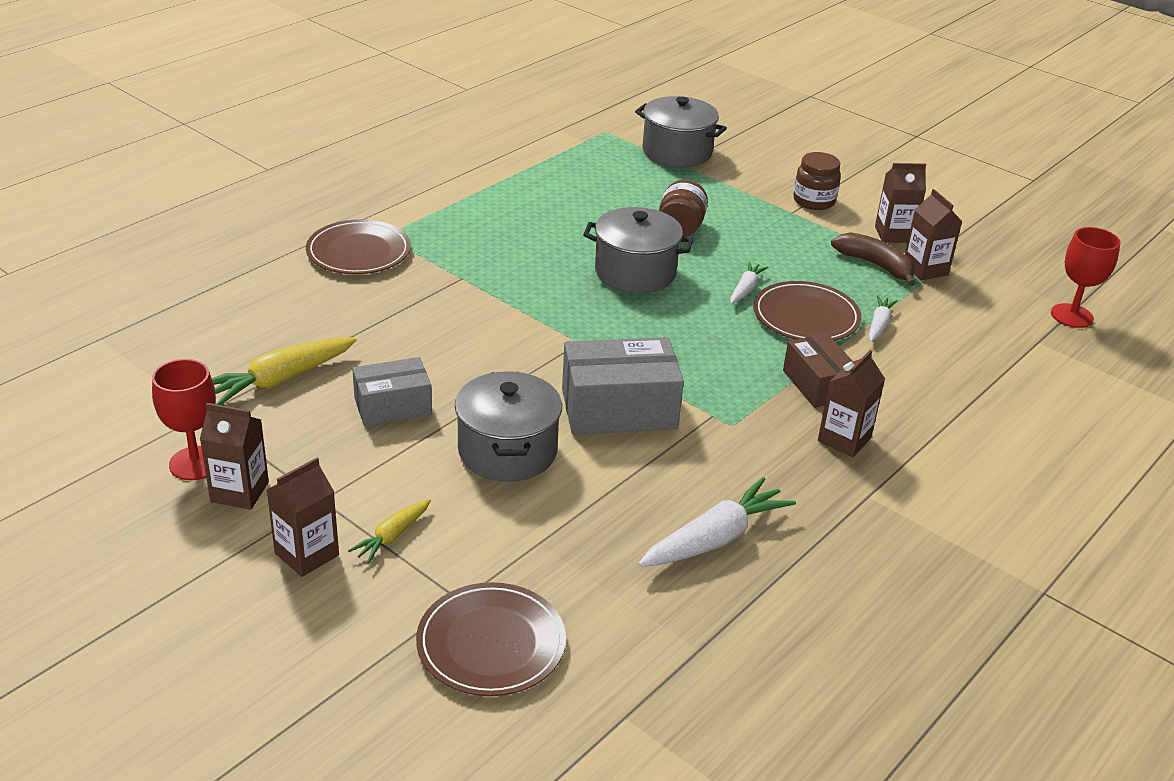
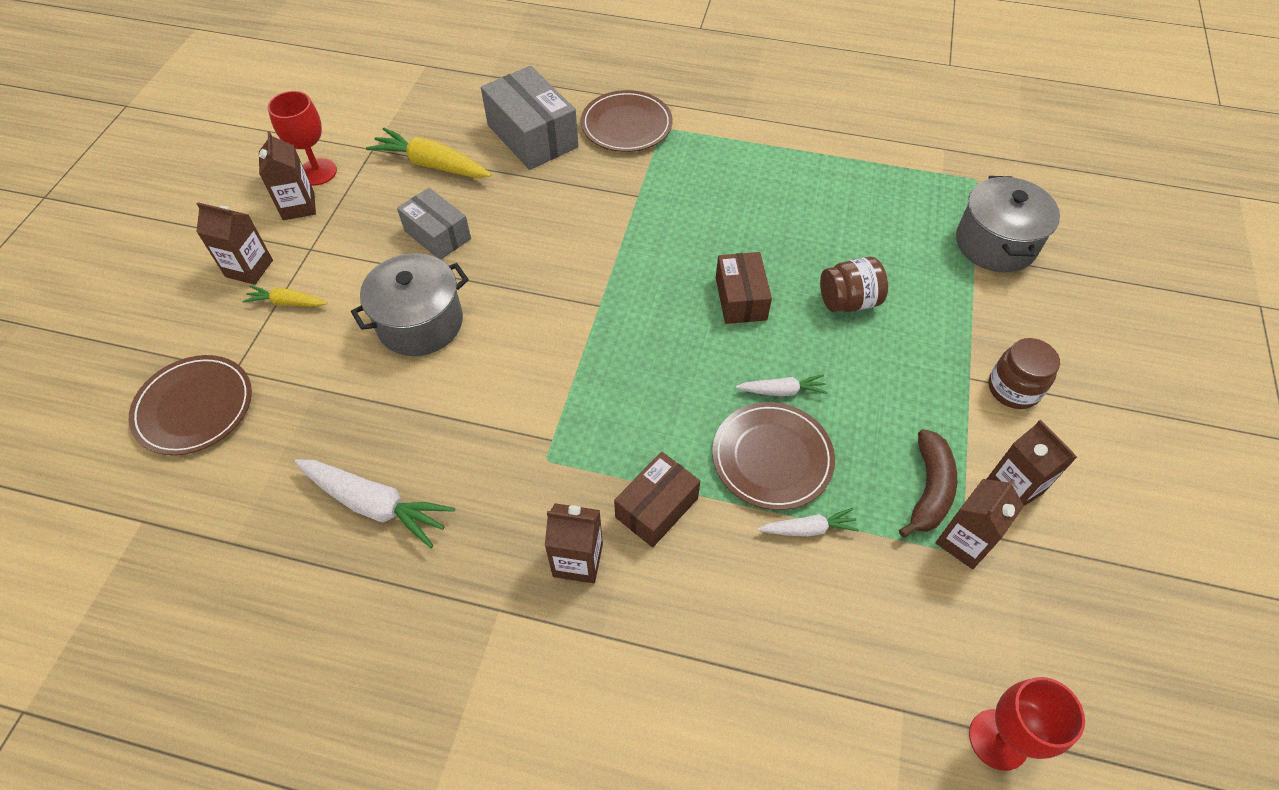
camera: 65 degrees right, 20 degrees up
grey box [562,337,684,435] -> grey box moved to [481,66,579,170]
grey pot [583,207,694,293] -> brown box [716,252,772,324]

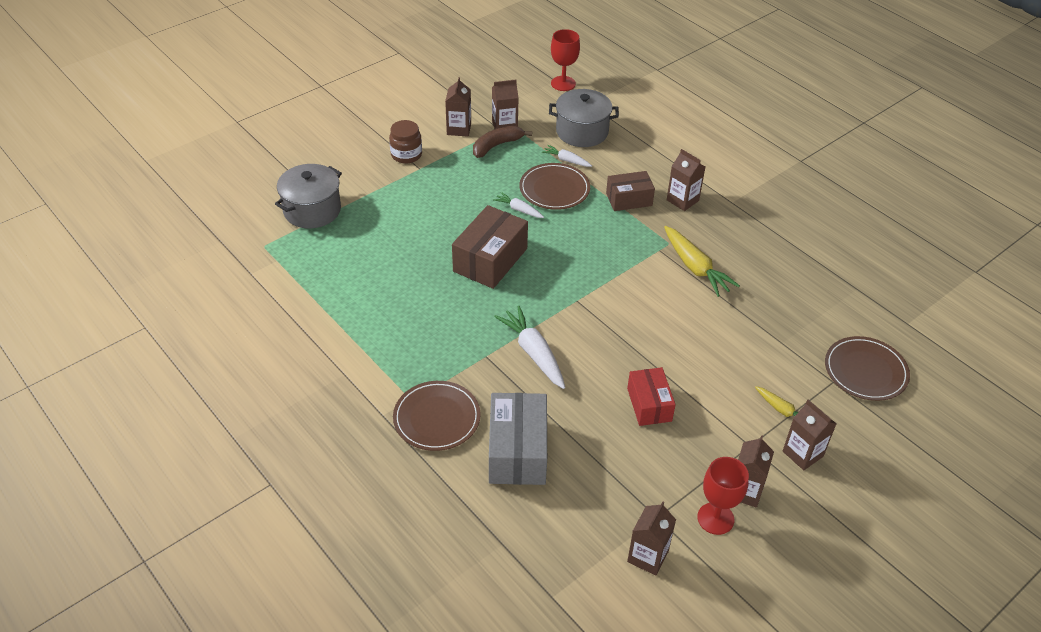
camera: 145 degrees left, 10 degrees down
white carrot [295,459,455,548] -> white carrot moved to [494,306,565,389]
grey pot [351,253,469,356] -> grey pot moved to [549,89,619,147]
yellow carrot [366,128,491,178] -> yellow carrot moved to [664,226,740,297]
grey box [397,188,471,260] -> red box [627,367,676,426]
brown box [716,252,772,324] -> brown box [452,205,528,289], size x1.57
brown jar [820,257,888,312] -> none
none -> brown carton [627,501,676,575]

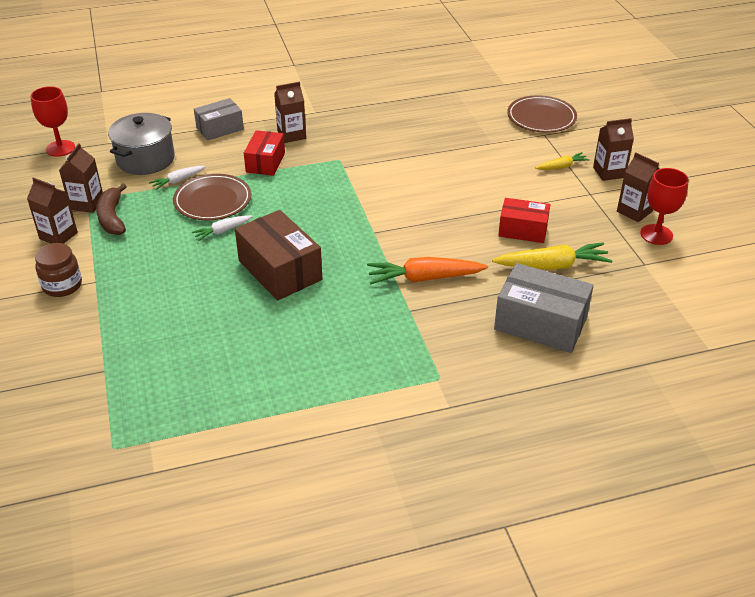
camera: 65 degrees left, 5 degrees down
grey pot [275,164,342,228] -> none
brown plate [393,381,481,451] -> none
white carrot [494,306,565,389] -> orange carrot [367,257,488,284]
brown box [606,171,655,211] -> red box [244,130,285,176]
brown carton [627,501,676,575] -> none
yellow carrot [664,226,740,297] -> yellow carrot moved to [492,242,612,270]
none -> grey box [194,98,244,141]

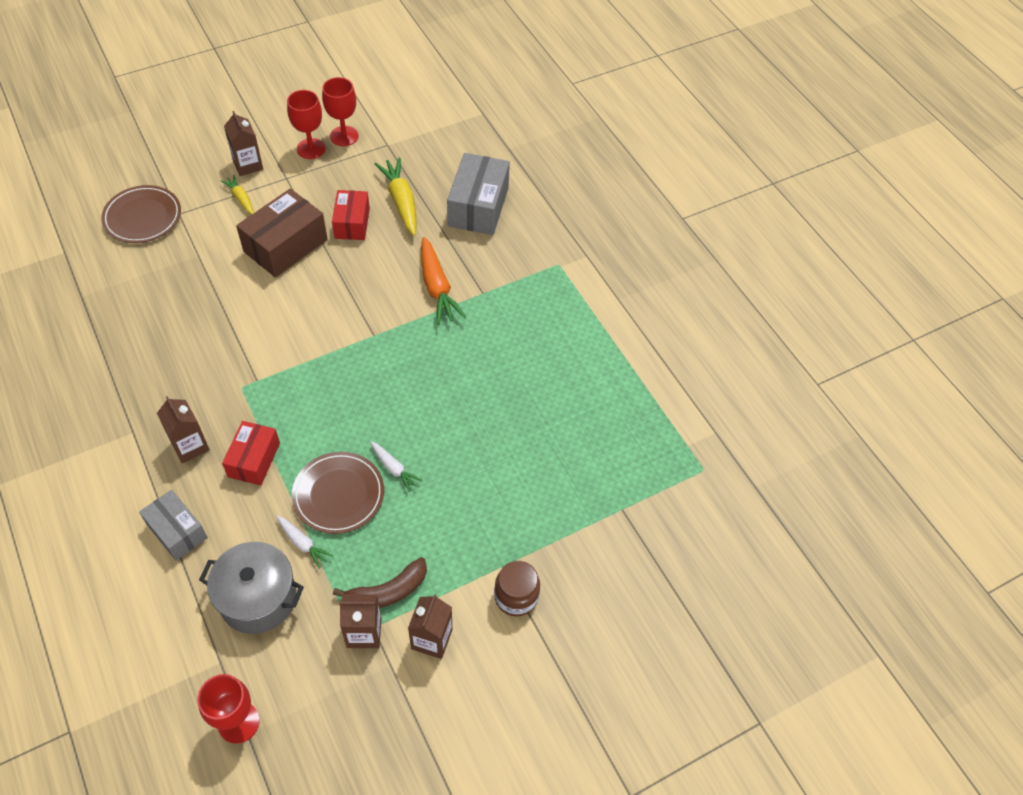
camera: 105 degrees left, 15 degrees up
brown box [235,210,322,301] -> brown box moved to [236,189,328,277]
red box [244,130,285,176] -> red box turned 75 degrees counterclockwise [222,421,280,485]
brown carton [617,152,660,222] -> red goblet [287,90,326,159]

